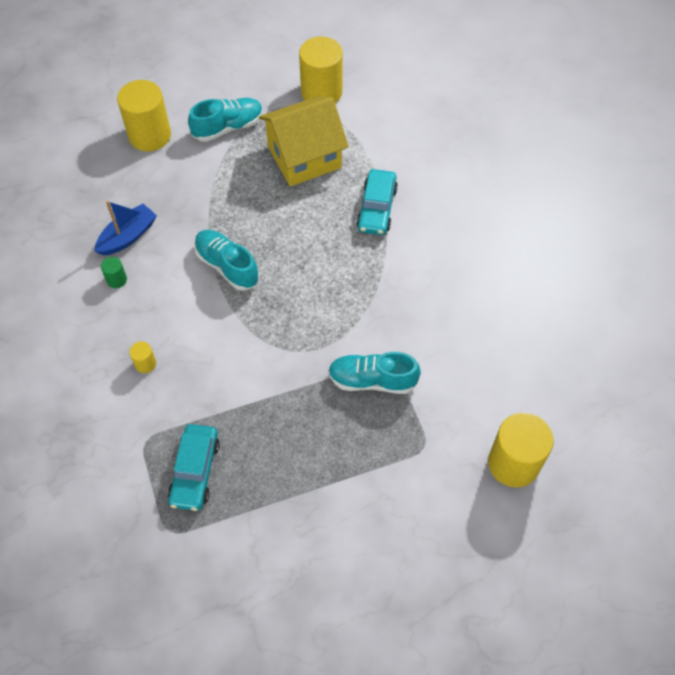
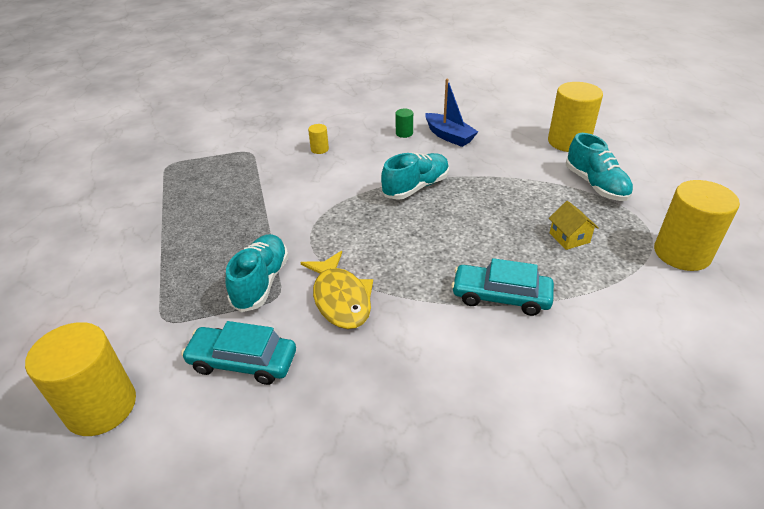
camera: 95 degrees right, 20 degrees down
turquoise car [168,424,220,511] -> turquoise car moved to [181,321,296,385]
yellow house [259,96,349,187] -> yellow house [549,201,599,250], size x0.42
none -> yellow fish [300,251,373,329]

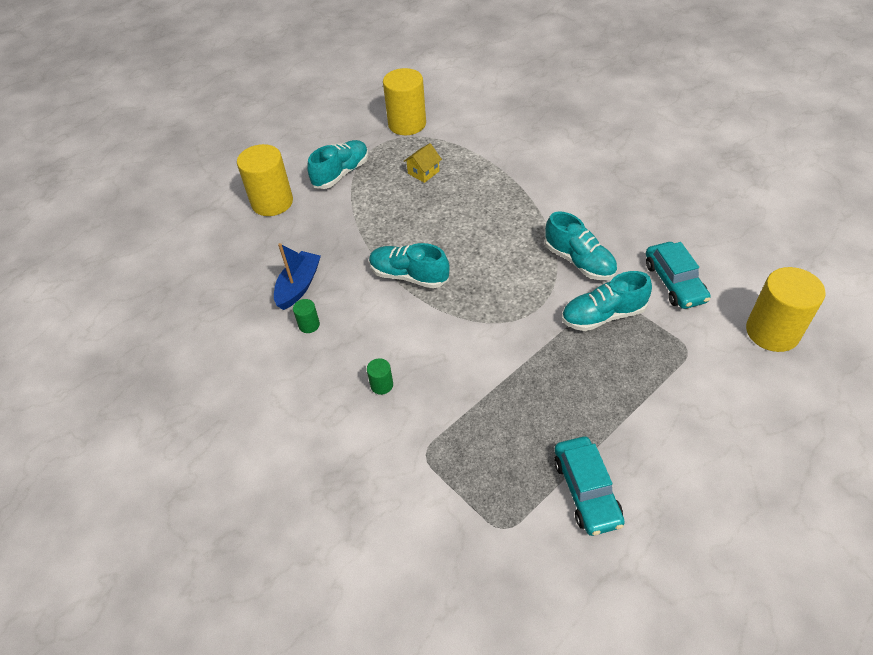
camera: 115 degrees left, 10 degrees up
yellow fish [300,251,373,329] -> turquoise shoe [545,211,617,280]
yellow cylinder [308,124,329,154] -> green cylinder [367,358,393,395]
turquoise car [451,258,554,316] -> turquoise car moved to [554,437,625,536]

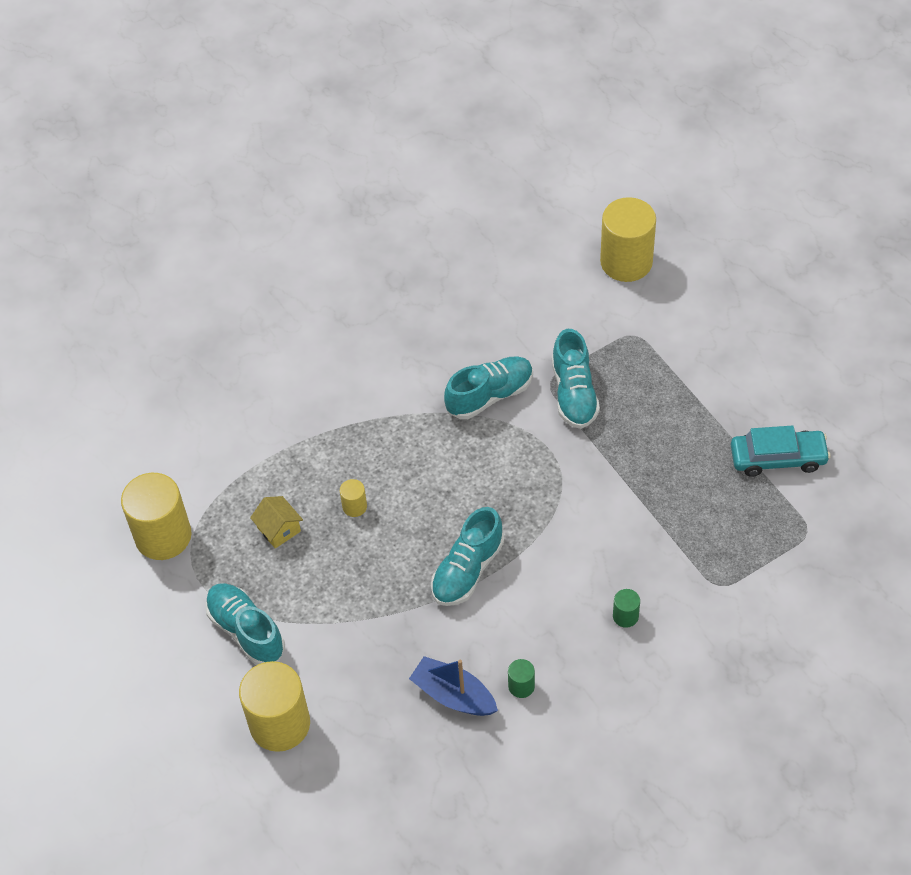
camera: 80 degrees left, 5 degrees up
turquoise car [646,242,711,309] -> none
none -> yellow cylinder [340,479,367,517]

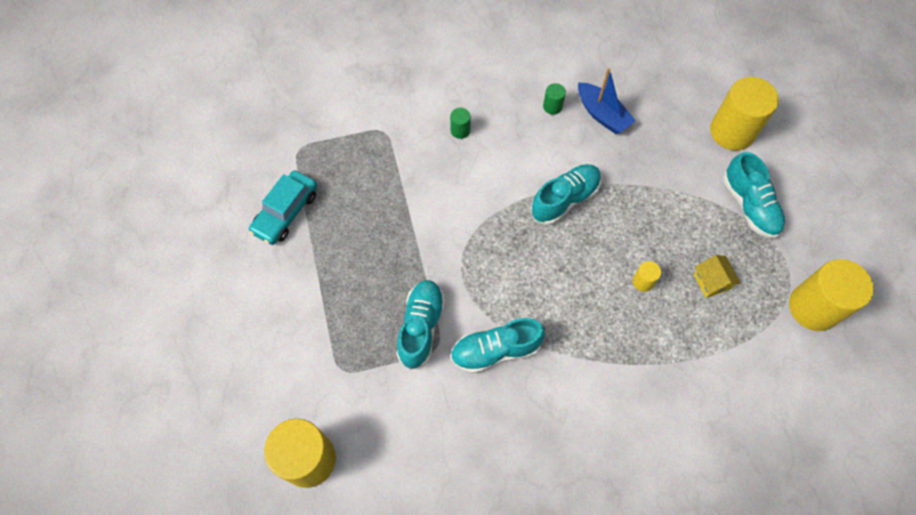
camera: 165 degrees left, 10 degrees up
turquoise car [731,426,830,477] -> turquoise car turned 75 degrees counterclockwise [249,170,317,245]

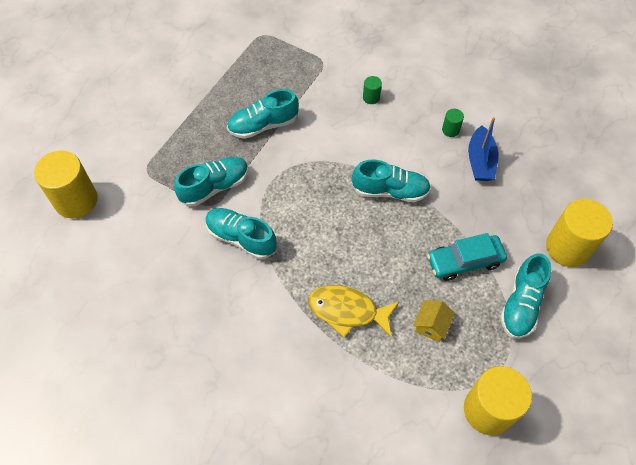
camera: 45 degrees right, 5 degrees down
turquoise car [249,170,317,245] -> turquoise car moved to [427,233,507,281]
yellow cylinder [633,261,661,292] -> none
none -> turquoise shoe [227,89,299,139]
none -> yellow fish [308,285,399,338]

